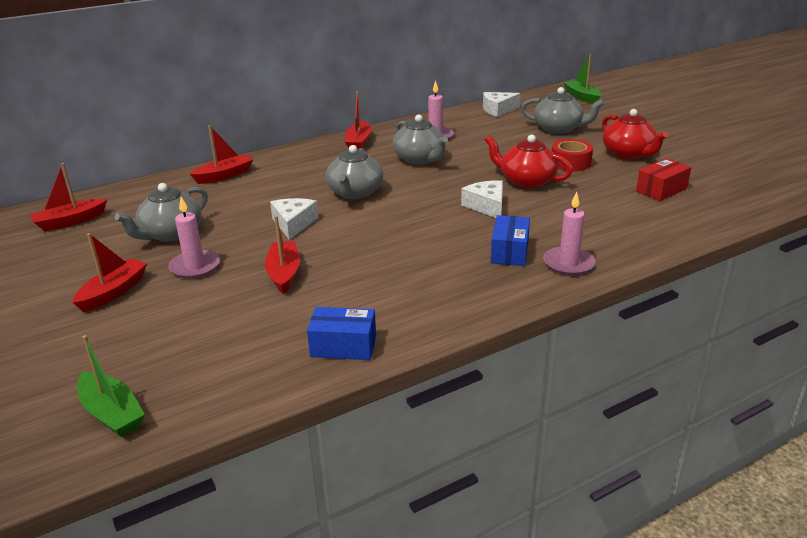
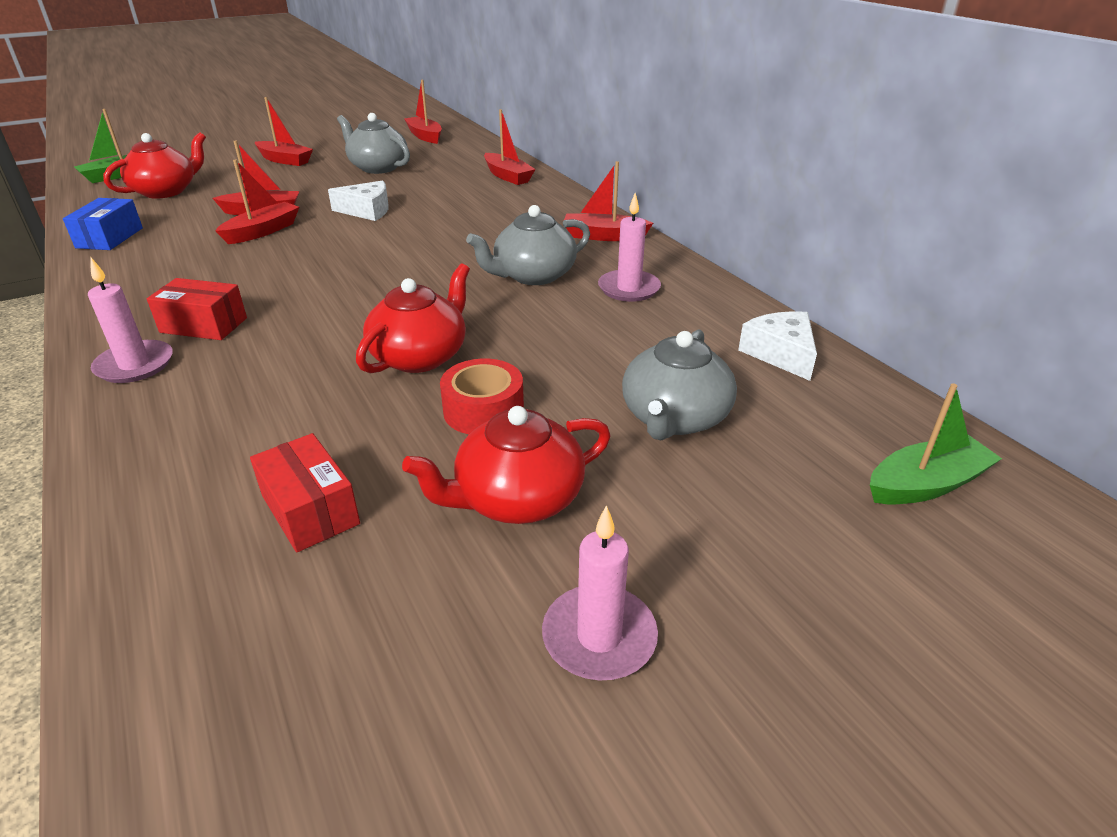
camera: 90 degrees right, 5 degrees up
pink candle [168,197,220,279] -> pink candle moved to [542,505,658,681]
grey teapot [326,145,384,199] -> none
white cheese [461,180,503,218] -> none
blue box [491,215,530,266] -> red box [147,278,247,340]
none -> red teapot [103,132,206,199]
none -> red boat [215,159,299,244]

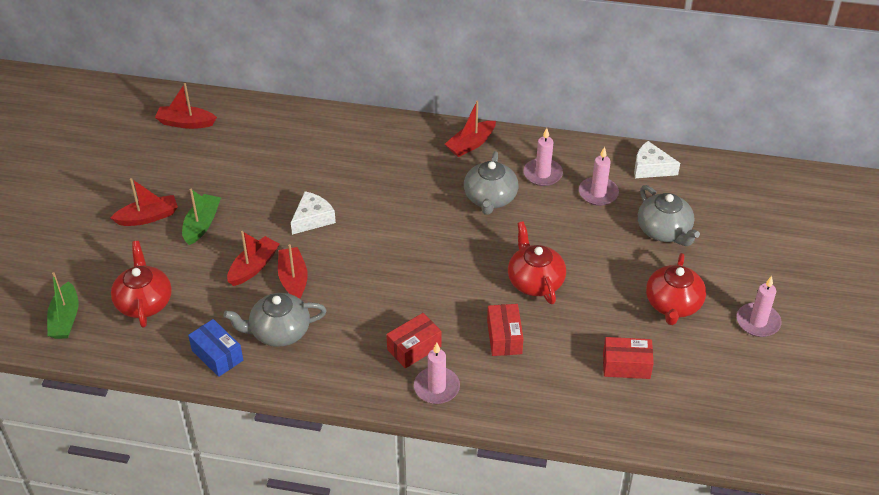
camera: 50 degrees left, 10 degrees up
grey teapot [337,113,410,174] -> grey teapot moved to [224,293,327,347]
red tape [440,359,524,434] -> none
red boat [484,109,536,185] -> none
green boat [870,383,1002,505] -> green boat moved to [182,189,221,245]
none -> red box [487,304,524,356]
none -> pink candle [579,147,619,206]

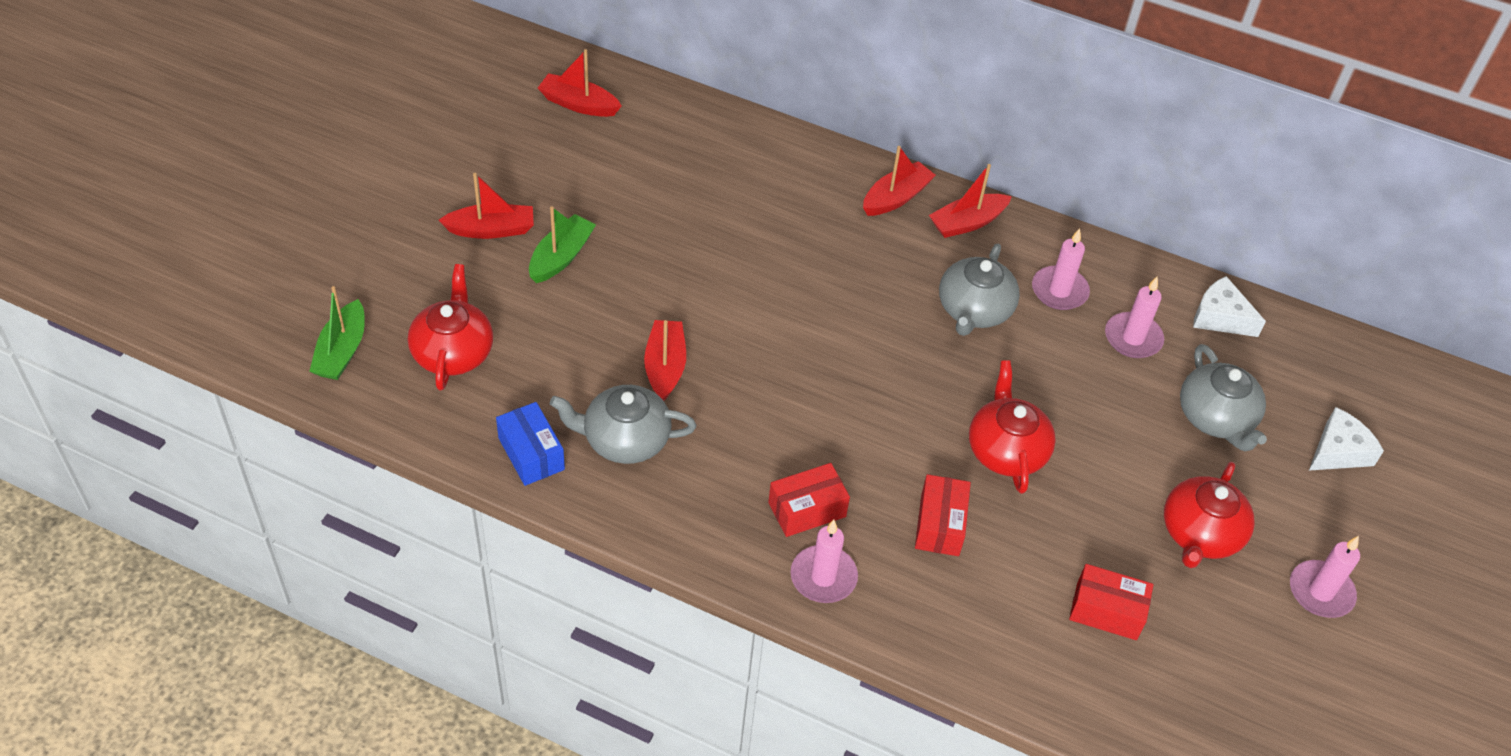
camera: 10 degrees right, 5 degrees up
red boat [227,231,279,286] -> red boat moved to [863,146,936,216]
white cheese [291,191,336,235] -> white cheese moved to [1309,407,1384,471]

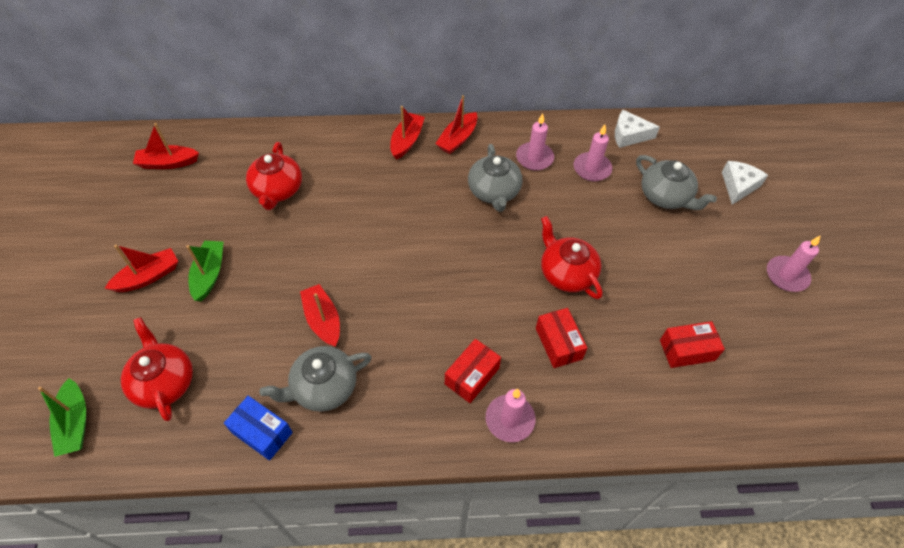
camera: 25 degrees left, 5 degrees up
red teapot [1164,462,1255,568] -> red teapot moved to [246,142,302,210]

